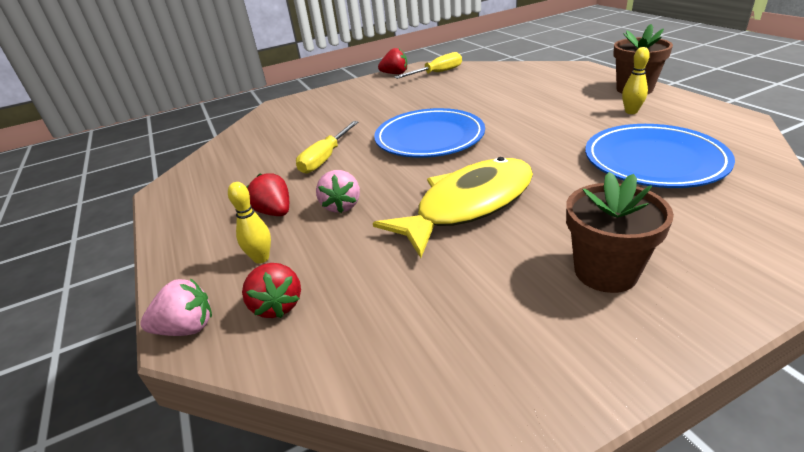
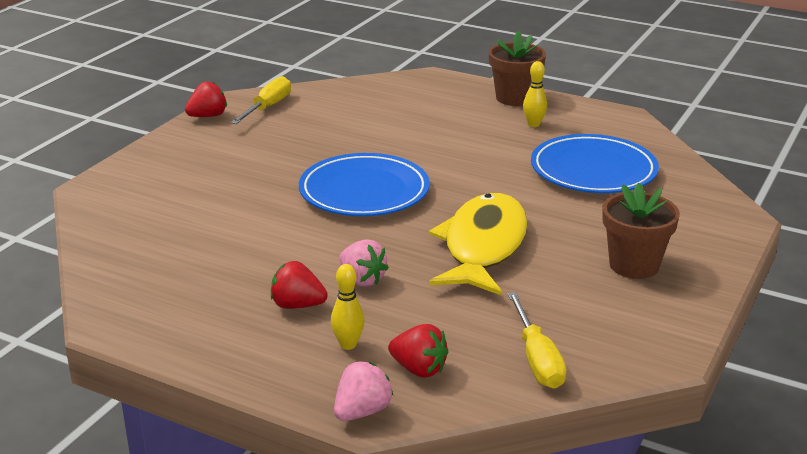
camera: 40 degrees left, 5 degrees down
yellow screwdriver [296,121,358,174] -> yellow screwdriver moved to [508,292,567,389]

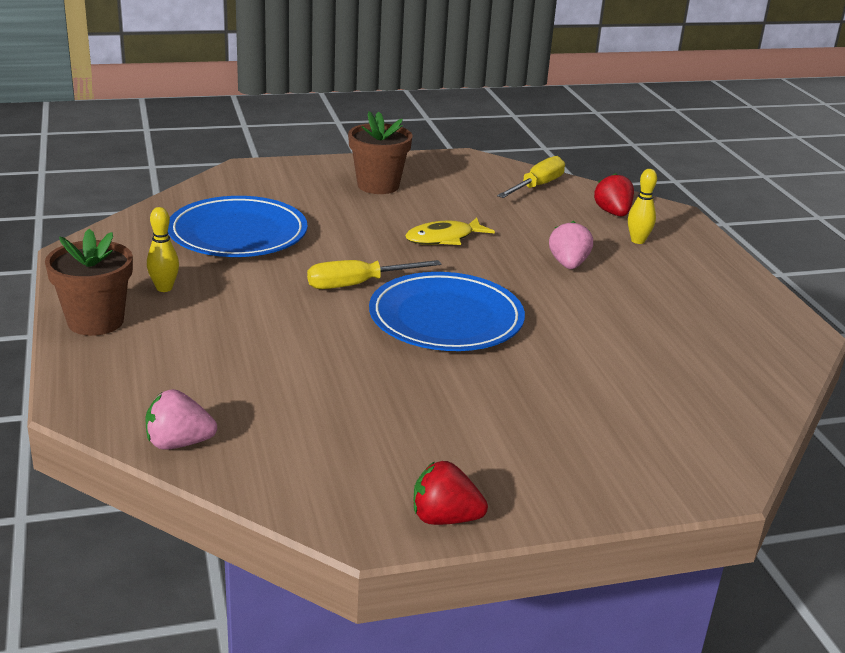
camera: 135 degrees left, 0 degrees up
yellow screwdriver [230,76,291,124] -> yellow screwdriver moved to [307,260,441,289]
red strawberry [271,261,328,309] -> none
pink strawberry [334,362,394,421] -> pink strawberry moved to [146,389,217,450]
yellow fish [429,193,527,296] -> yellow fish [405,217,495,245], size x0.53

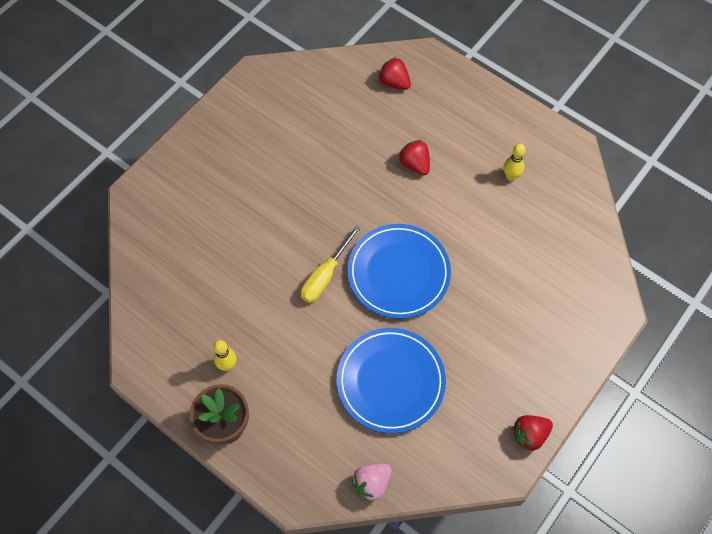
camera: 35 degrees left, 35 degrees up
blue plate [168,196,308,257] -> blue plate moved to [337,328,446,433]
brown flower pot [348,111,412,194] -> none
yellow fish [405,217,495,245] -> none
yellow screwdriver [497,156,565,198] -> none
pink strawberry [549,221,593,269] -> red strawberry [399,140,430,175]
yellow bowling pin [628,169,657,244] -> yellow bowling pin moved to [504,143,526,181]

